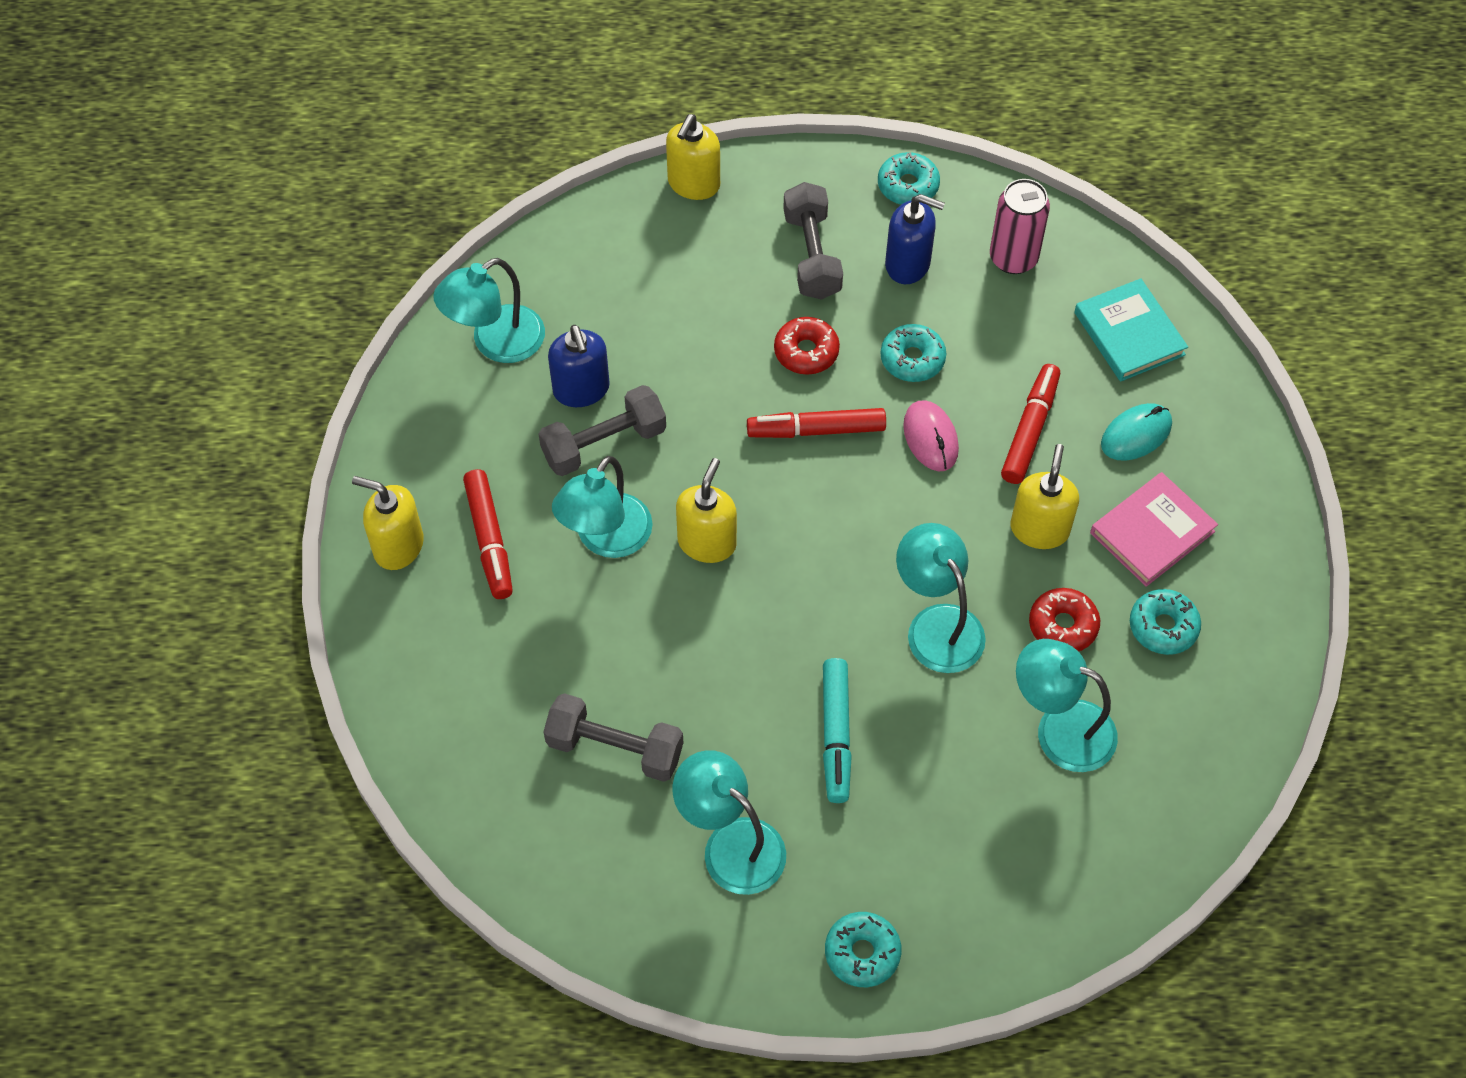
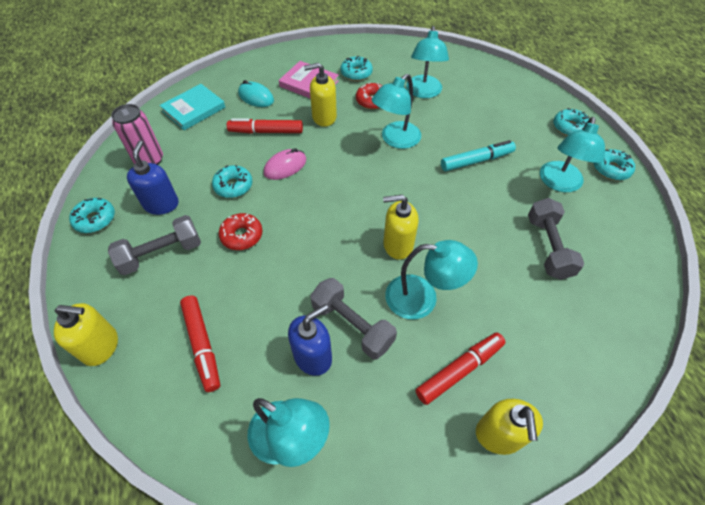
camera: 110 degrees left, 5 degrees down
red marker [747,408,886,438] -> red marker moved to [180,296,220,392]
none -> turquoise donut [593,149,635,180]

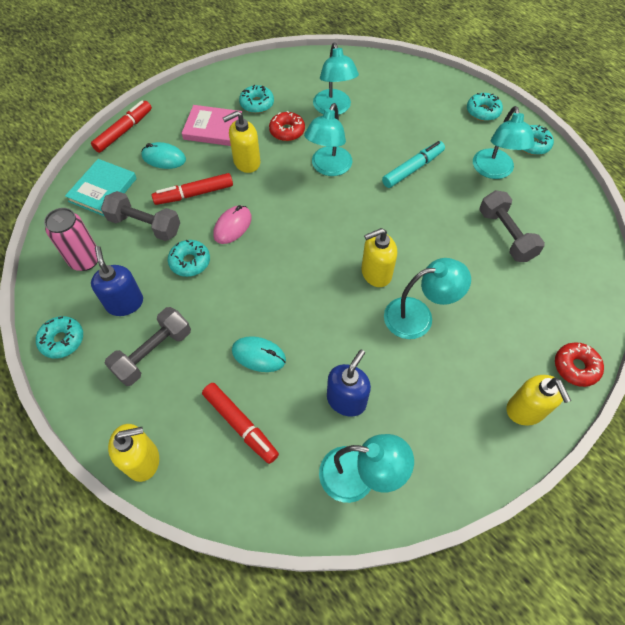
camera: 20 degrees left, 5 degrees up
red donut [219,213,262,250] -> red donut moved to [555,342,604,387]
grey dumbbell [310,278,397,359] -> grey dumbbell moved to [101,191,180,241]
red marker [416,332,505,405] -> red marker moved to [91,100,152,153]
none -> turquoise mouse [232,336,286,372]

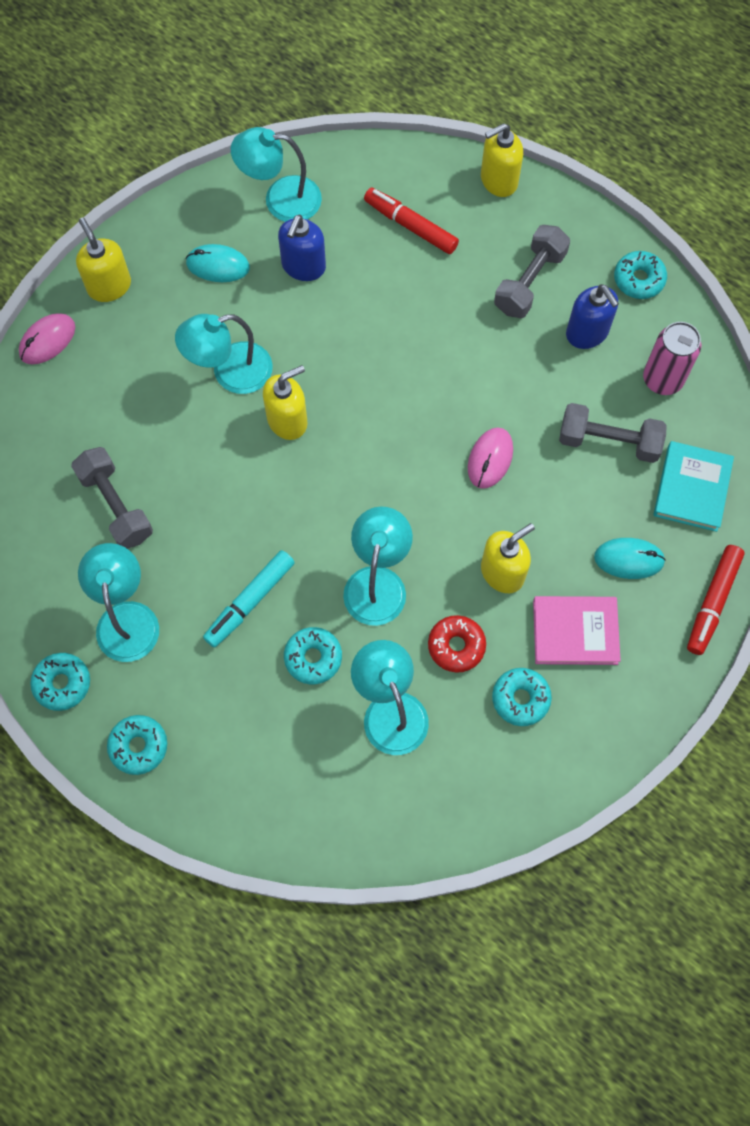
camera: 170 degrees right, 10 degrees up
red marker [152,173,233,205] -> none
turquoise donut [168,240,210,277] -> turquoise donut moved to [284,627,342,684]
turquoise mouse [232,336,286,372] -> turquoise mouse moved to [186,244,250,282]
red donut [555,342,604,387] -> pink mouse [19,313,75,365]

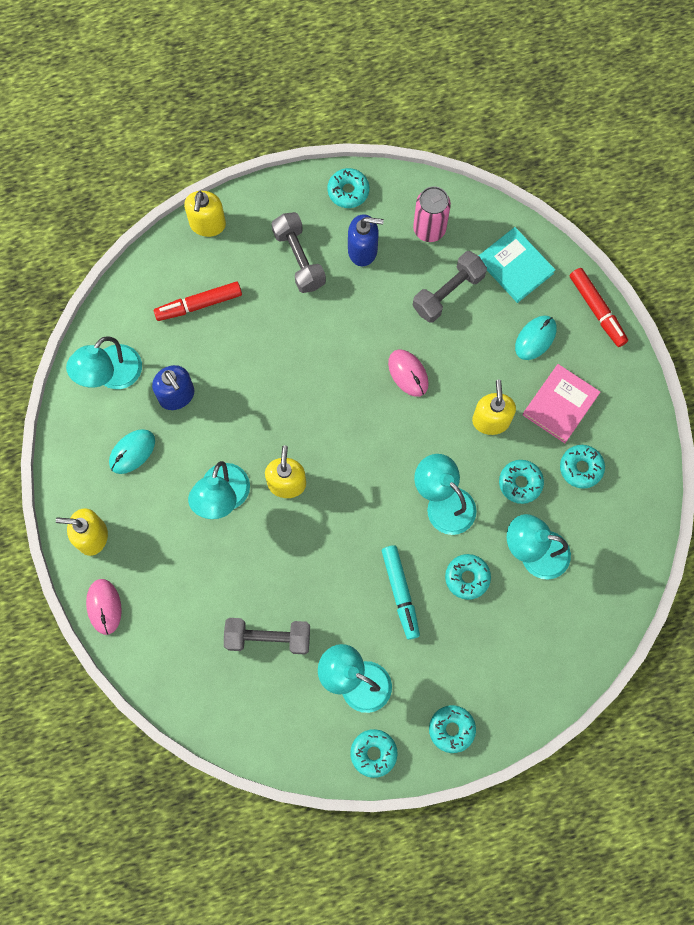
camera: 55 degrees left, 5 degrees up
red donut [428,615,486,673] -> turquoise donut [499,460,544,504]

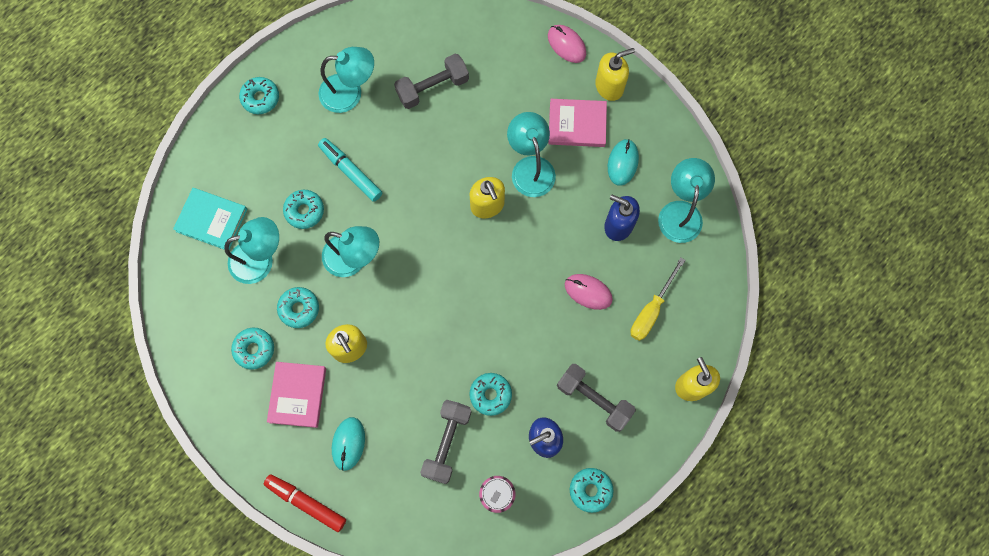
camera: 150 degrees right, 0 degrees up
red marker [154,282,242,321] -> yellow screwdriver [630,258,685,341]
turquoise donut [350,729,397,778] -> turquoise donut moved to [469,373,512,416]
pink mouse [388,350,429,397] -> pink mouse moved to [565,274,613,310]
turquoise book [479,227,555,303] -> turquoise book moved to [173,188,248,249]
none -> pink book [548,99,607,147]

